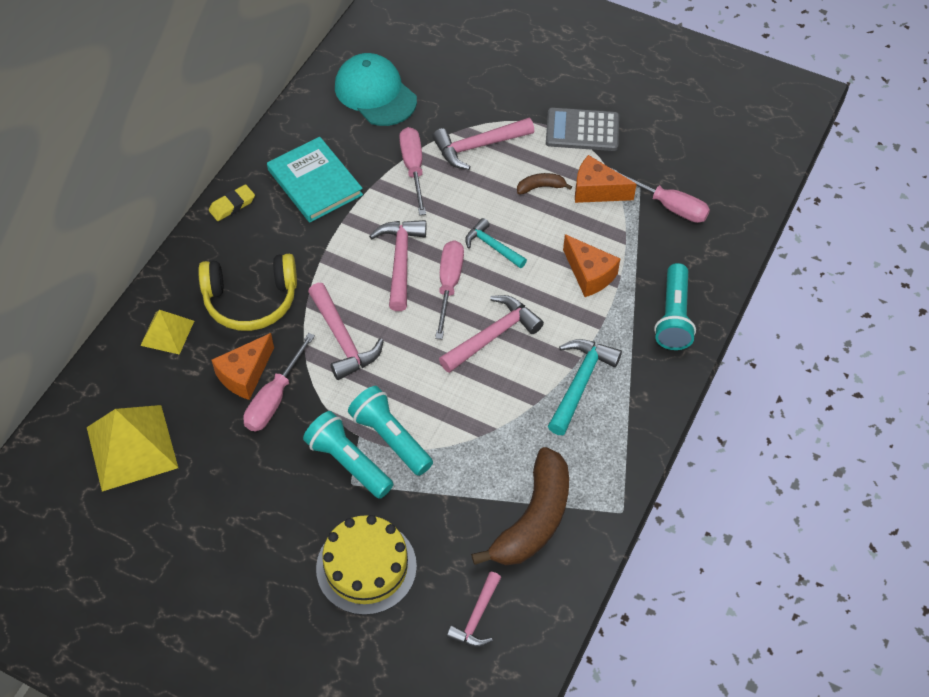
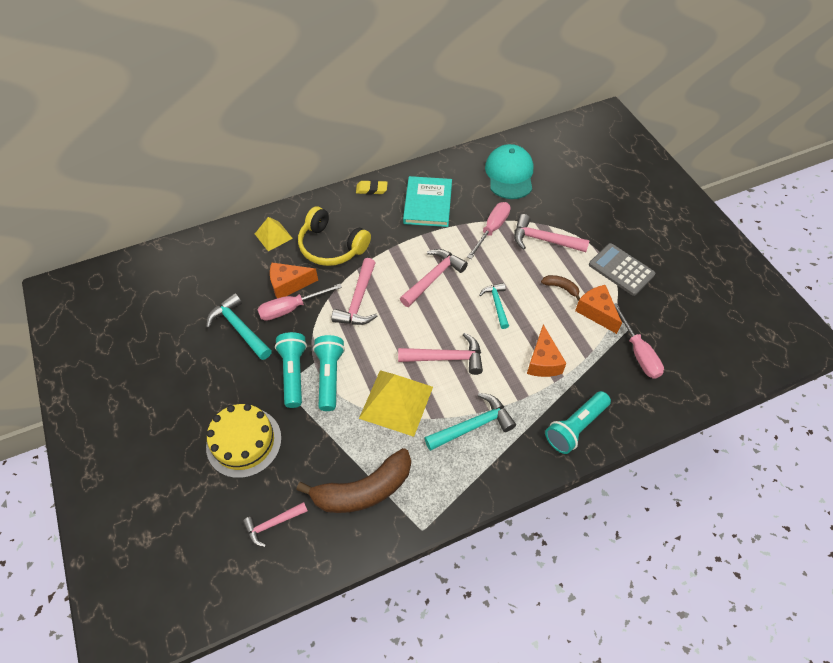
camera: 40 degrees right, 0 degrees up
yellow pyramid [87,405,178,491] -> yellow pyramid moved to [359,370,433,437]
pink screwdriver [435,240,464,339] -> none
none -> turquoise hammer [206,293,272,360]

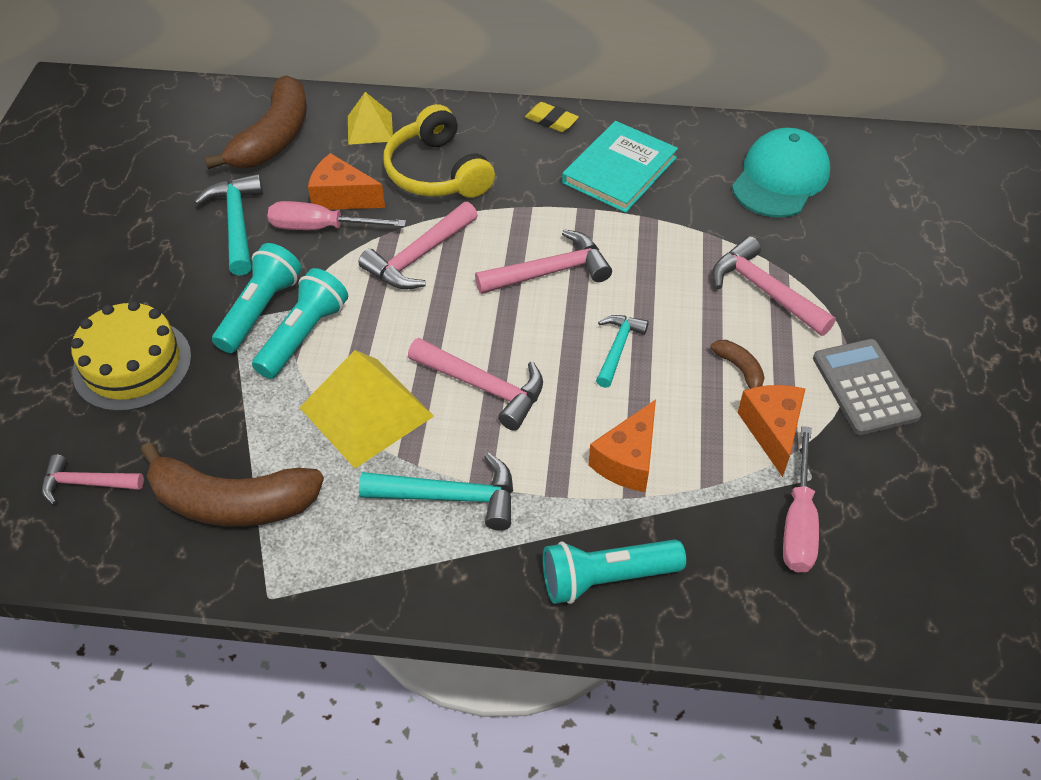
camera: 30 degrees right, 5 degrees down
pink screwdriver [467,202,510,259] -> none
none -> brown banana [204,75,307,169]

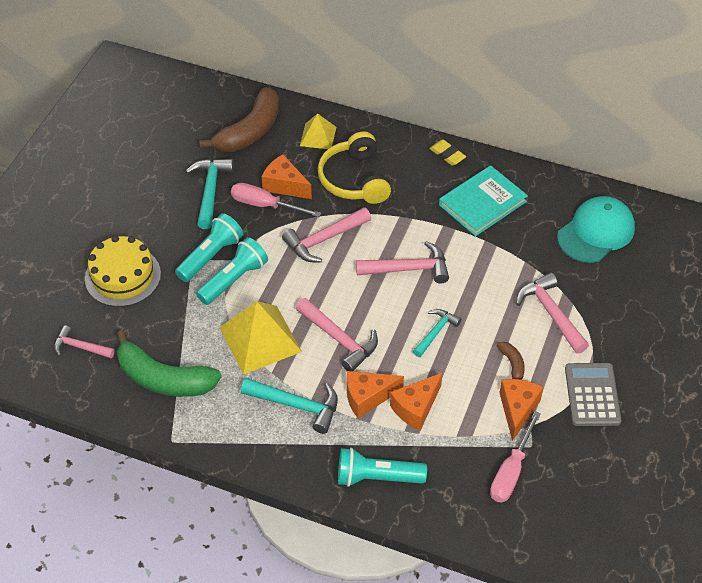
camera: 15 degrees right, 0 degrees up
brown banana [140,442,324,527] -> green banana [116,330,222,397]
none -> orange cheese [347,371,404,418]

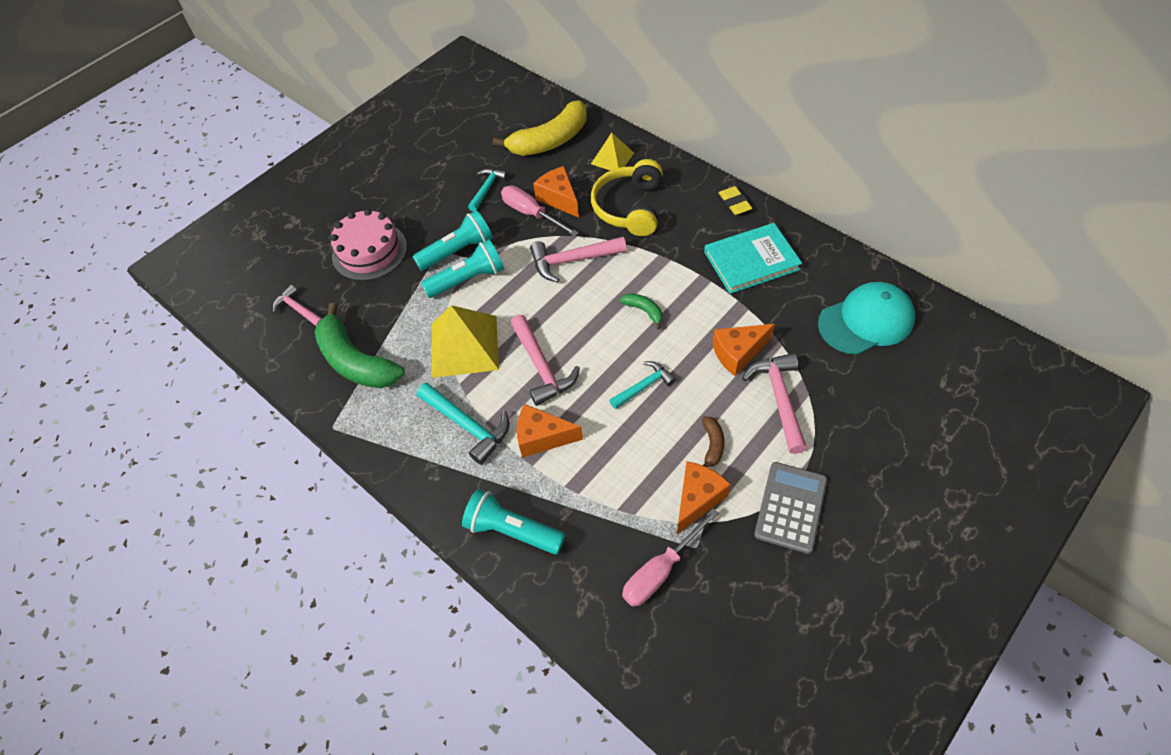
camera: 25 degrees right, 5 degrees up
yellow cake [85,235,161,307] -> pink cake [331,209,407,281]
turquoise hammer [186,159,234,229] -> turquoise hammer [468,168,508,212], size x0.65
brown banana [199,87,279,152] -> yellow banana [493,100,587,156]
pink hammer [356,241,449,284] -> green banana [620,293,663,330]
orange cheese [390,373,443,430] -> orange cheese moved to [713,324,775,376]

